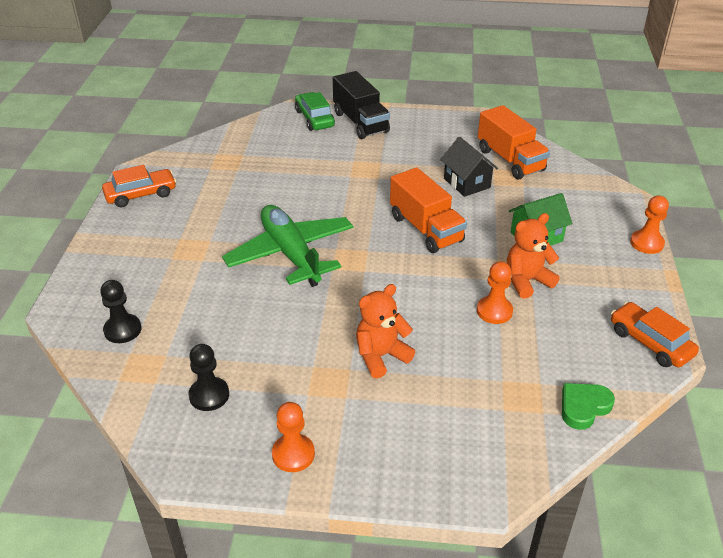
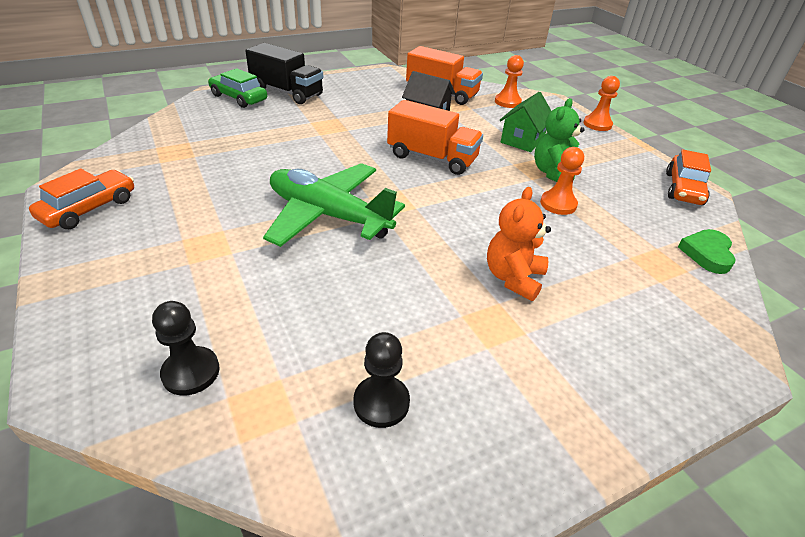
camera: 35 degrees left, 0 degrees up
orange pawn [272,402,315,472] -> orange pawn moved to [495,55,524,108]
orange teddy bear [507,213,560,299] -> green teddy bear [534,98,585,182]
orange car [611,302,699,367] -> orange car turned 90 degrees counterclockwise [666,149,711,205]

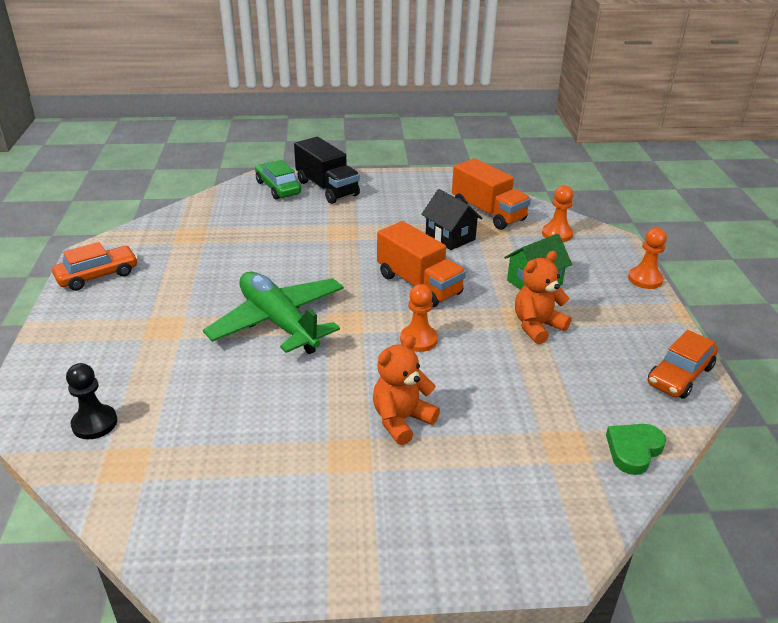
camera: 25 degrees right, 5 degrees down
black pawn [353,332,410,428] -> none
green teddy bear [534,98,585,182] -> orange teddy bear [515,251,571,344]
orange pawn [540,147,584,215] -> orange pawn moved to [400,284,438,352]

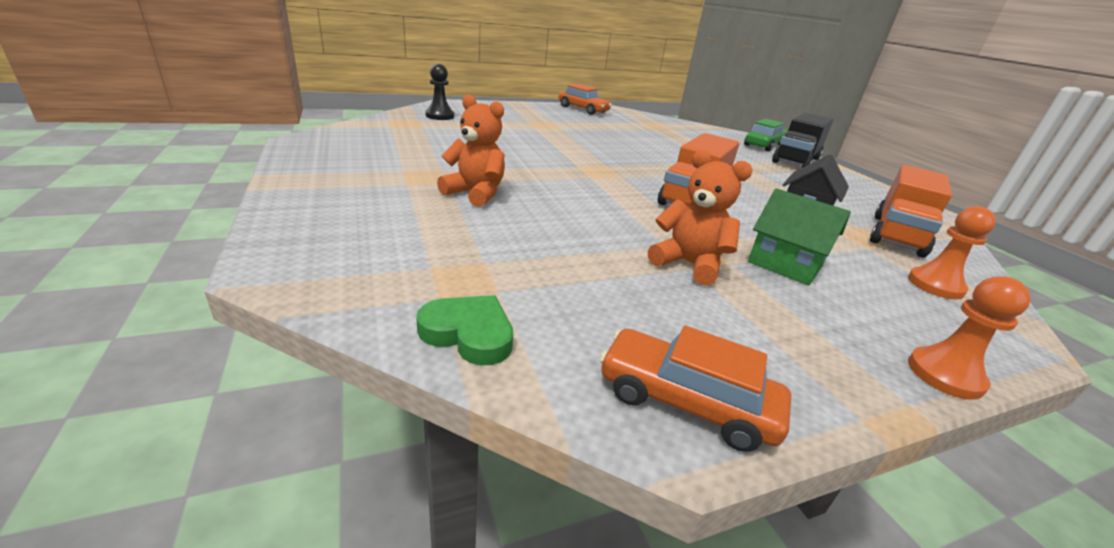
camera: 70 degrees right, 5 degrees down
green plane [203,272,344,354] -> none
orange pawn [400,284,438,352] -> none

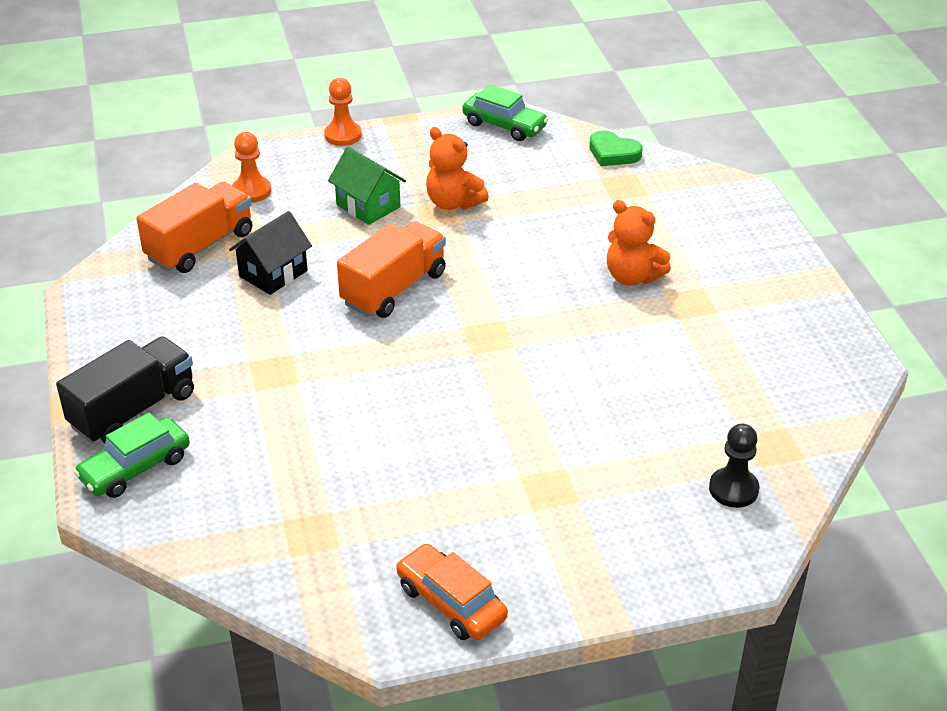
camera: 170 degrees left, 10 degrees up
orange car [600,326,791,452] -> green car [462,84,549,141]

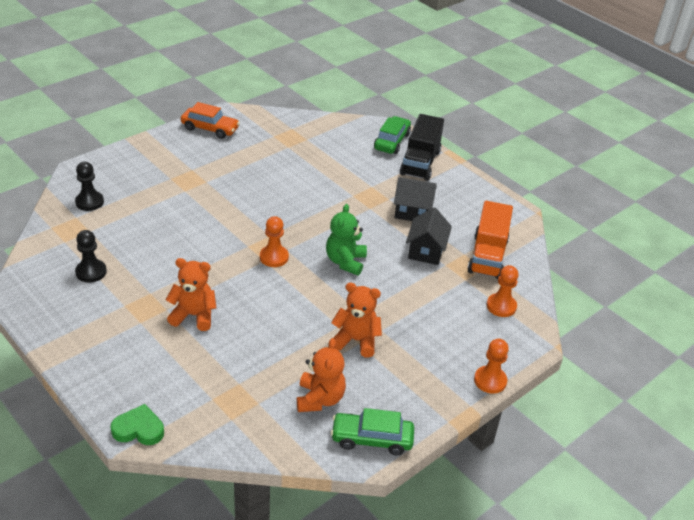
camera: 150 degrees right, 0 degrees up
green house [328,147,406,225] -> none
orange truck [337,221,446,318] -> green teddy bear [326,204,367,275]
green heart [589,131,643,166] -> green heart moved to [110,404,164,445]
none -> black pawn [75,230,107,282]
none -> orange pawn [260,216,289,267]
none -> orange teddy bear [297,338,346,412]
none -> black house [394,177,437,221]

